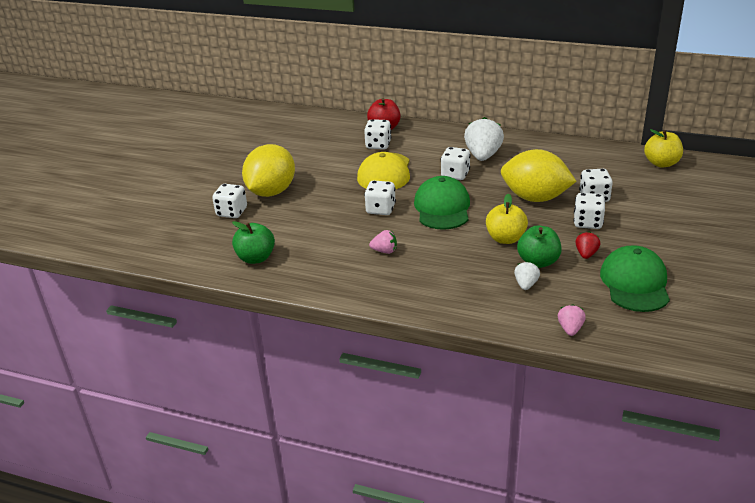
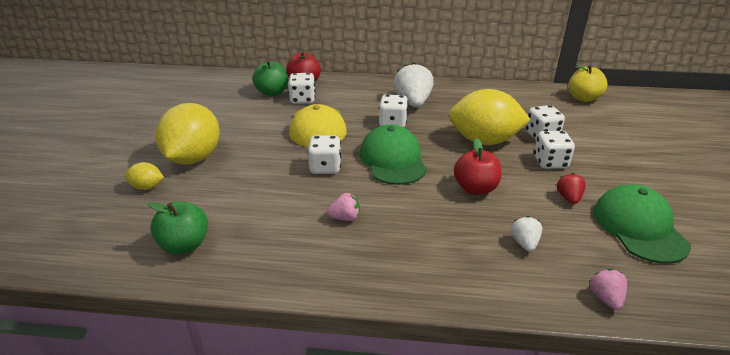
camera: 15 degrees left, 0 degrees up
white dice [212,184,247,218] -> yellow lemon [125,162,164,190]
yellow apple [486,193,528,244] -> red apple [454,138,502,195]
green apple [517,225,562,268] -> green apple moved to [252,60,288,96]

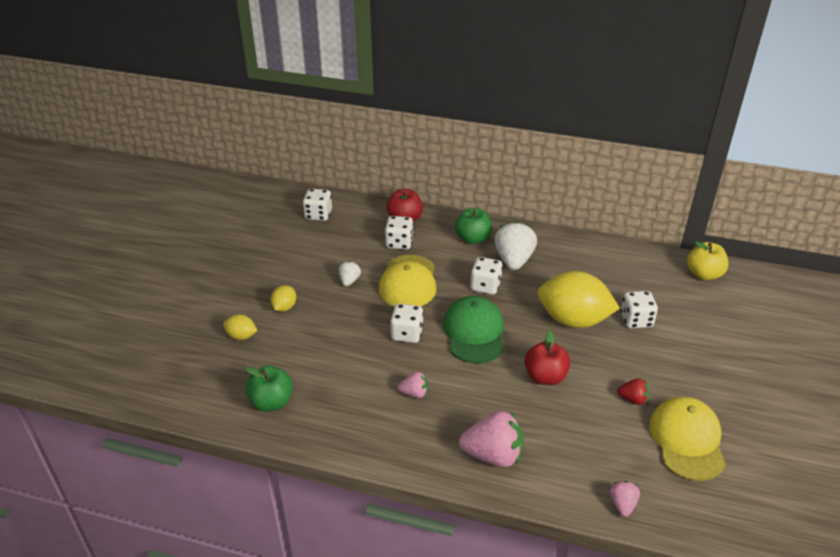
camera: 10 degrees right, 5 degrees up
yellow lemon [156,103,220,164] -> yellow lemon [271,285,296,312], size x0.44
green apple [252,60,288,96] -> green apple moved to [455,208,492,244]
white strawberry [511,216,542,252] -> white strawberry moved to [339,261,361,286]
white dice [534,131,575,169] -> white dice moved to [303,188,332,221]
red strawberry [557,173,586,204] -> red strawberry turned 90 degrees clockwise [617,378,649,405]
green cap [594,184,691,264] -> yellow cap [649,397,726,481]
none -> pink strawberry [459,411,523,467]

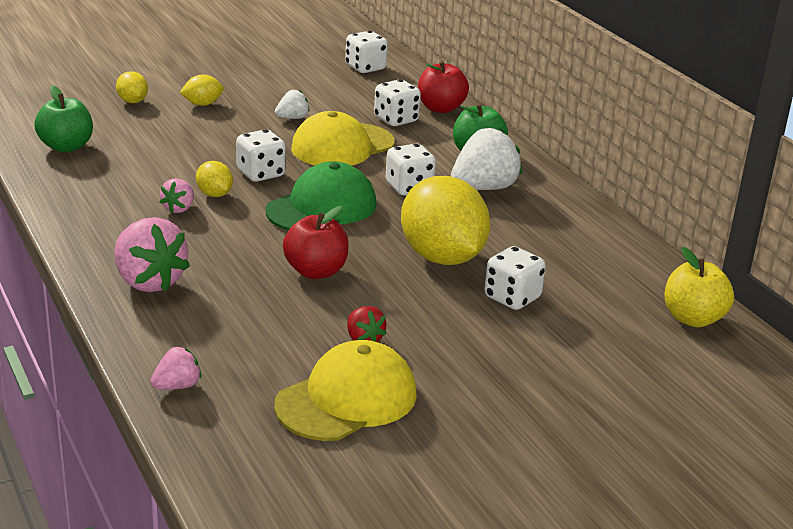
camera: 45 degrees right, 10 degrees down
pink strawberry [398,372,428,398] -> pink strawberry turned 60 degrees clockwise [160,178,194,213]
none -> yellow lemon [196,161,233,197]

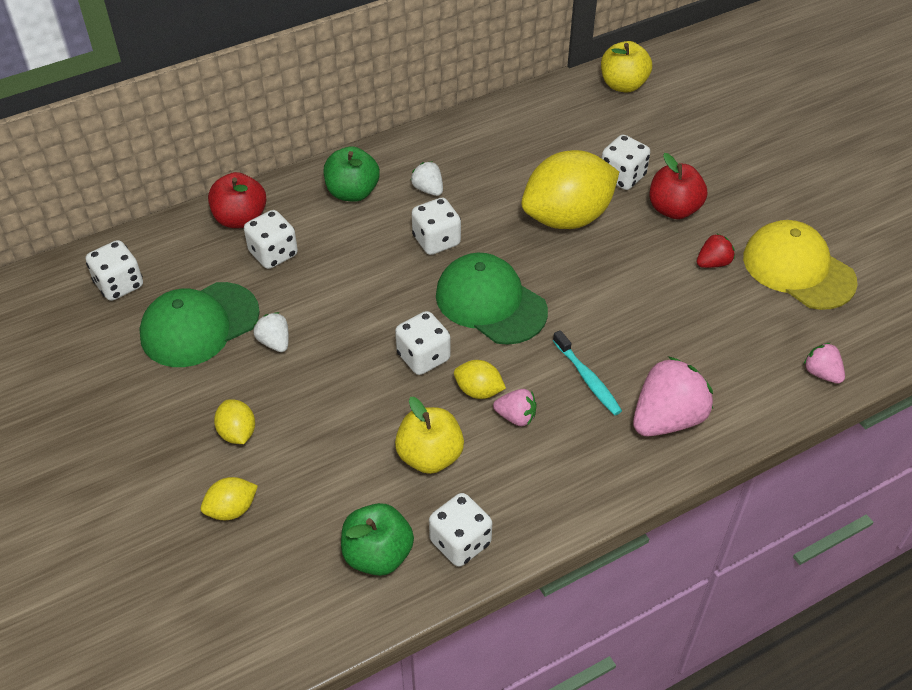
camera: 90 degrees left, 20 degrees up
yellow lemon [196,161,233,197] -> yellow lemon turned 60 degrees clockwise [454,360,506,399]
red apple [283,206,349,279] -> red apple moved to [650,153,707,219]
yellow cap [291,111,395,166] -> none
white strawberry [451,128,522,190] -> white strawberry [410,161,443,196], size x0.52
none -> green cap [139,282,260,367]
none -> yellow apple [395,397,464,474]
none -> white dice [429,493,492,567]
none -> turquoise toothbrush [553,330,622,415]

